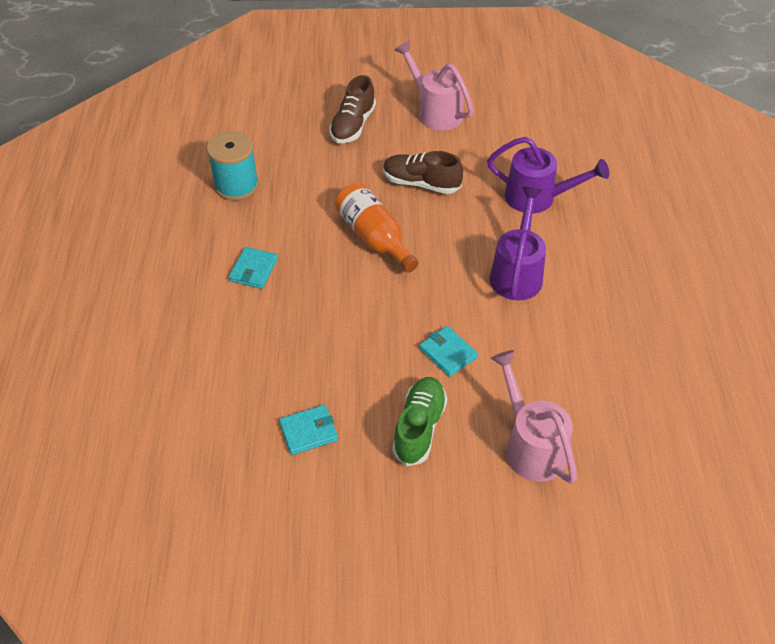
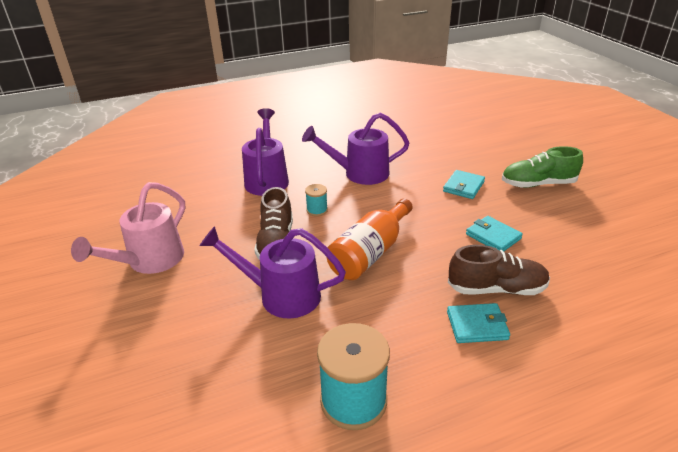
camera: 110 degrees left, 15 degrees down
turquoise wallet [279,405,338,455] -> turquoise wallet moved to [466,216,523,252]
brown shoe [329,75,376,143] -> brown shoe moved to [448,245,550,295]
pink watering can [491,350,577,484] -> none
none -> purple watering can [200,226,346,319]
none -> turquoise spool [305,184,328,216]

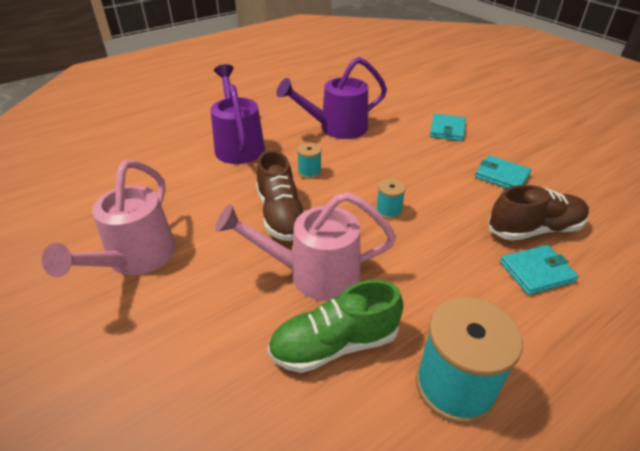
camera: 15 degrees left, 5 degrees up
purple watering can [200,226,346,319] -> pink watering can [215,192,396,301]
orange bottle [326,198,413,280] -> turquoise spool [376,179,406,219]
green shoe [502,146,583,188] -> green shoe moved to [268,280,403,373]

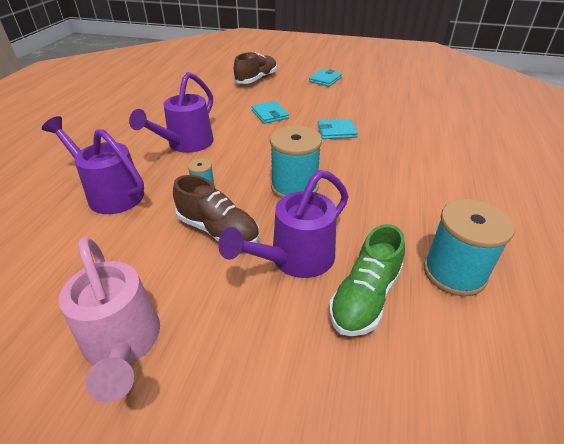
camera: 40 degrees left, 0 degrees up
pink watering can [215,192,396,301] -> purple watering can [218,170,349,278]
turquoise spool [376,179,406,219] -> turquoise spool [270,126,322,198], size x2.07
brown shoe [488,185,589,241] -> brown shoe moved to [234,52,277,84]
turquoise wallet [500,245,579,295] -> turquoise wallet moved to [309,69,342,87]

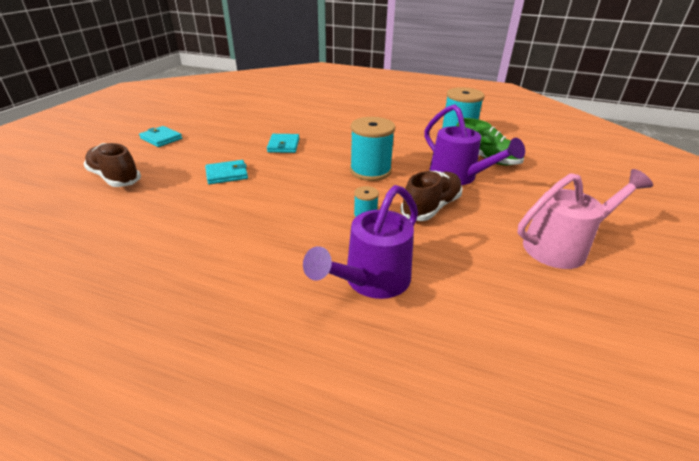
camera: 85 degrees left, 5 degrees down
purple watering can [129,72,214,153] -> none

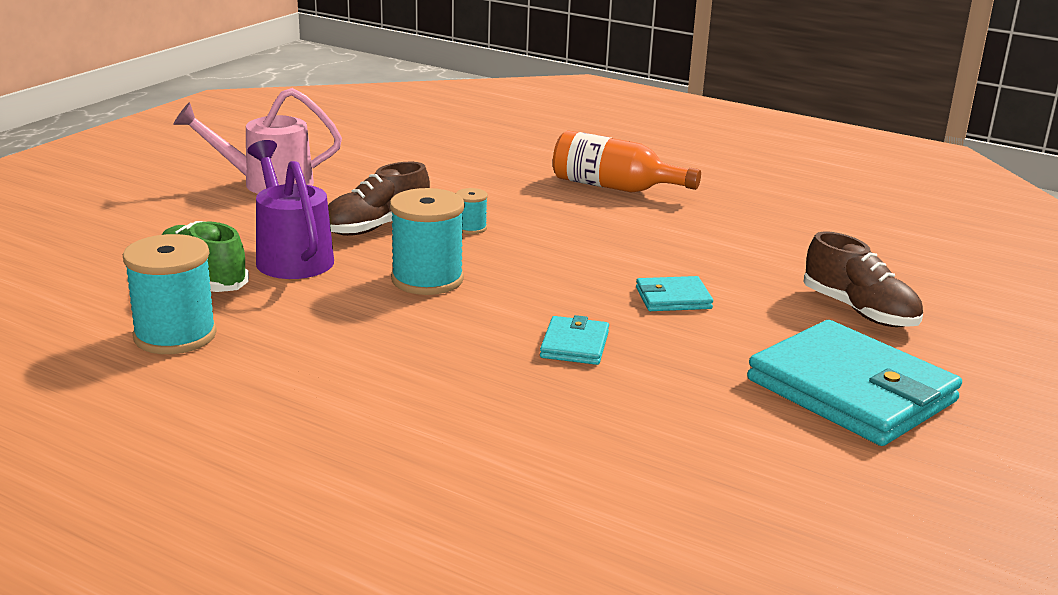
camera: 170 degrees left, 10 degrees down
turquoise wallet [139,126,182,147] -> turquoise wallet [747,320,962,446], size x2.16
purple watering can [303,185,418,299] -> none
none -> orange bottle [553,130,701,193]

